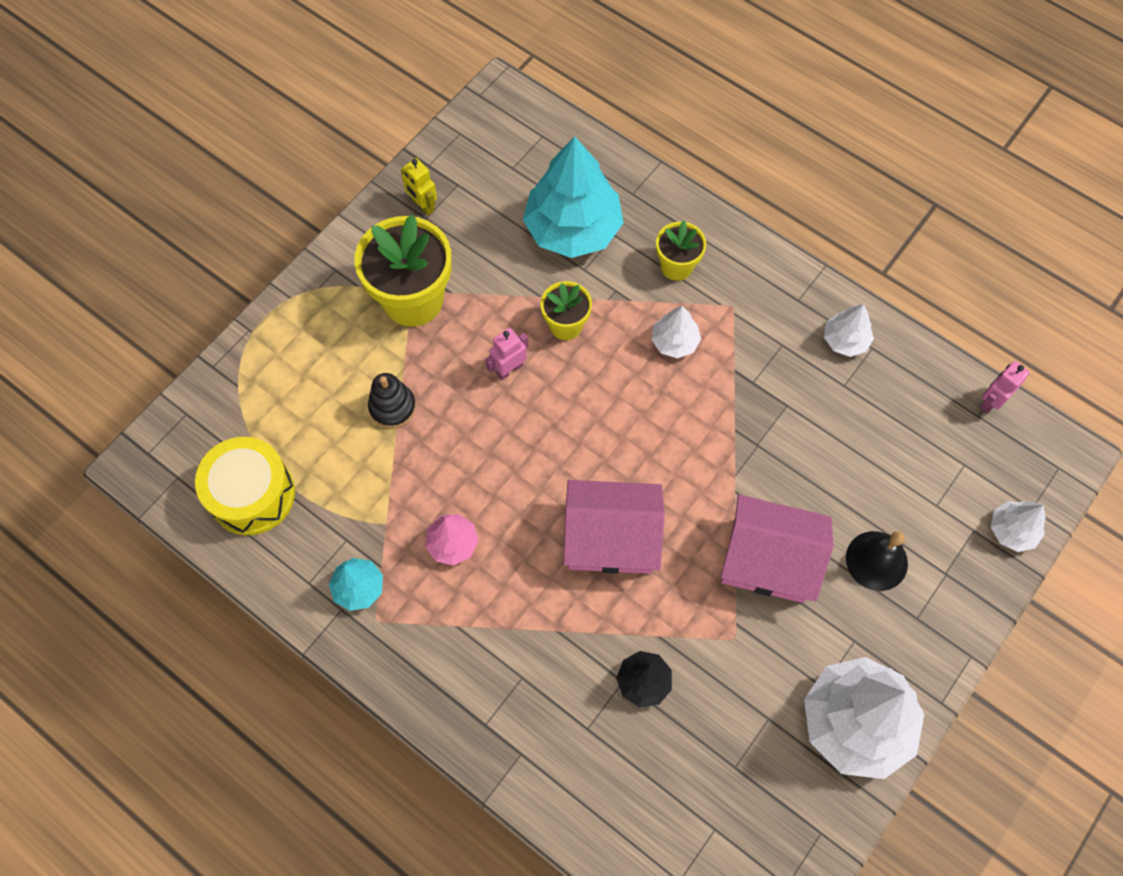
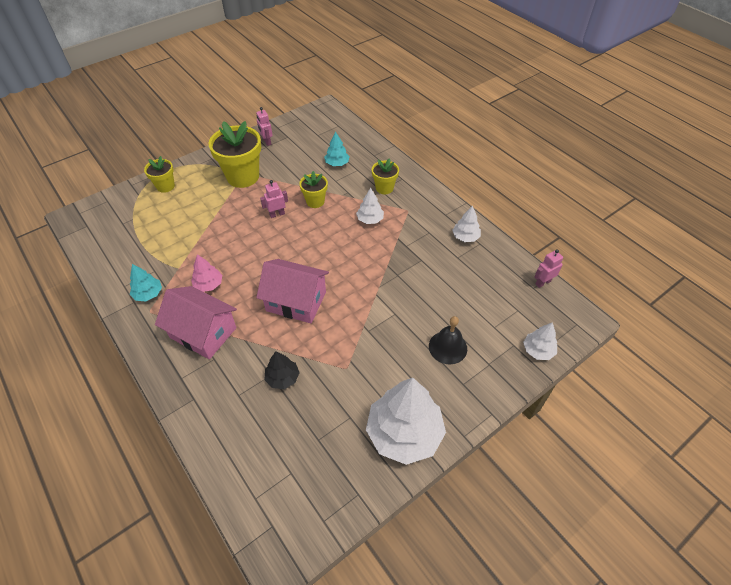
camera: 15 degrees right, 15 degrees down
yellow drum [195,437,295,535] -> none
black stacking toy [368,373,416,428] -> none
yellow robot [401,158,437,216] -> pink robot [256,107,273,146]
turquoise tree [523,136,624,258] -> turquoise tree [324,131,350,166], size x0.48
pink house [721,495,833,603] -> pink house moved to [155,286,237,359]
none -> yellow flower pot [144,156,175,193]

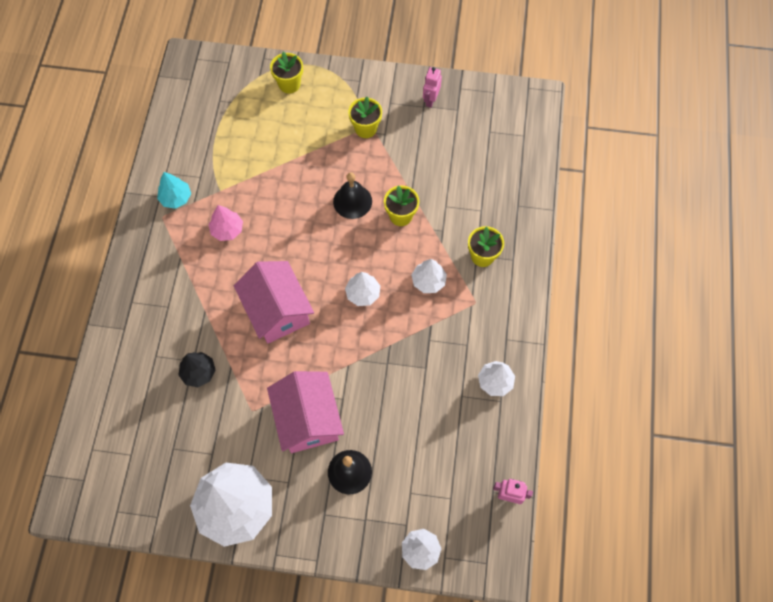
camera: 45 degrees right, 15 degrees up
pink house [155,286,237,359] -> pink house moved to [267,371,344,453]
yellow flower pot [209,121,261,188] -> yellow flower pot [348,97,382,138], size x0.54
pink robot [260,180,288,218] -> black bell [333,172,372,219]
turquoise tree [324,131,350,166] -> none
none -> white tree [345,272,380,306]

